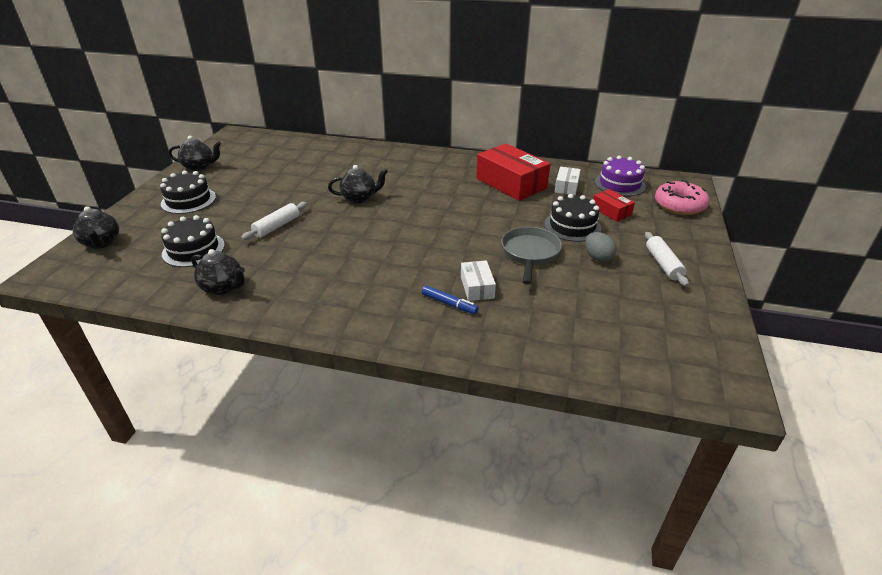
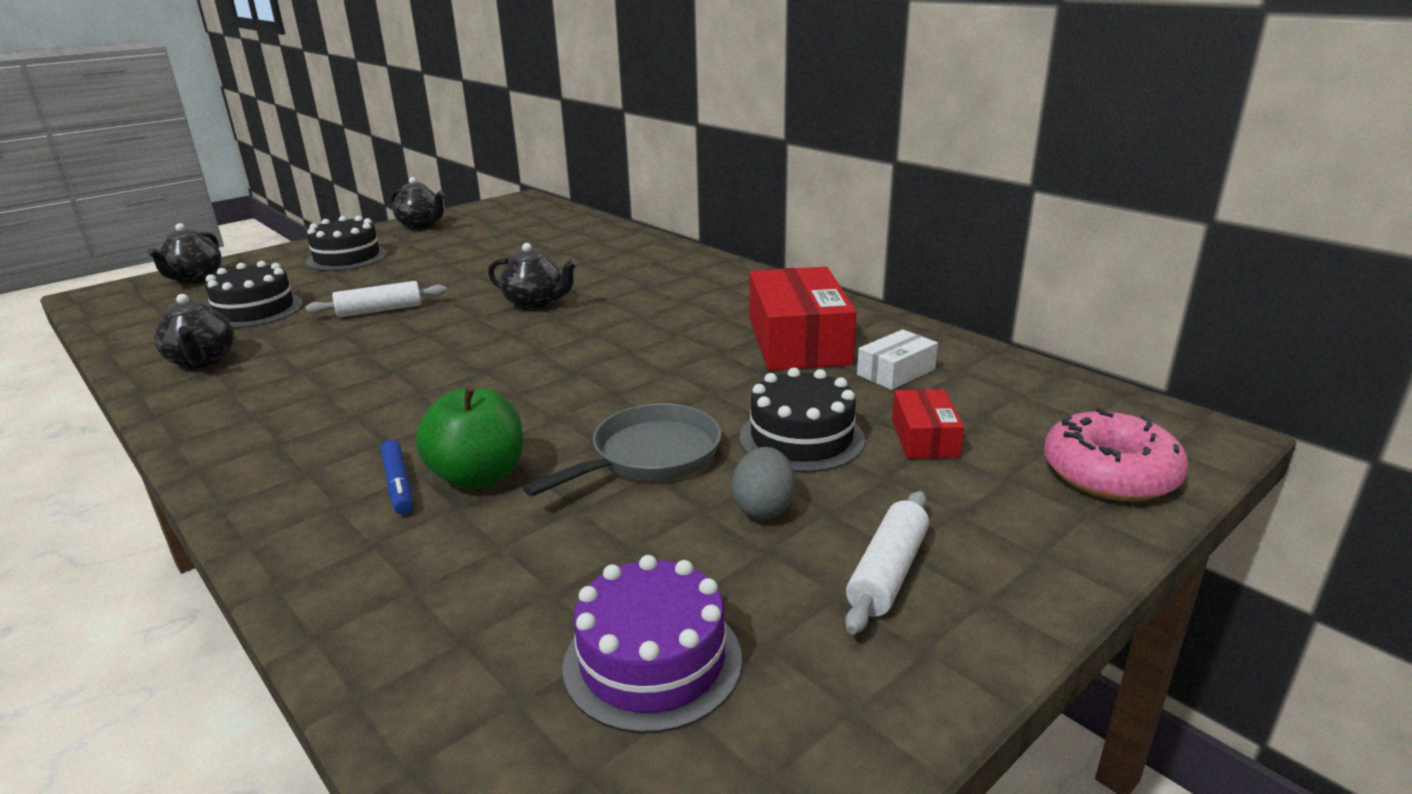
camera: 35 degrees right, 10 degrees down
white box [461,260,496,301] -> green apple [416,385,523,490]
purple cake [595,156,646,196] -> purple cake moved to [562,555,742,734]

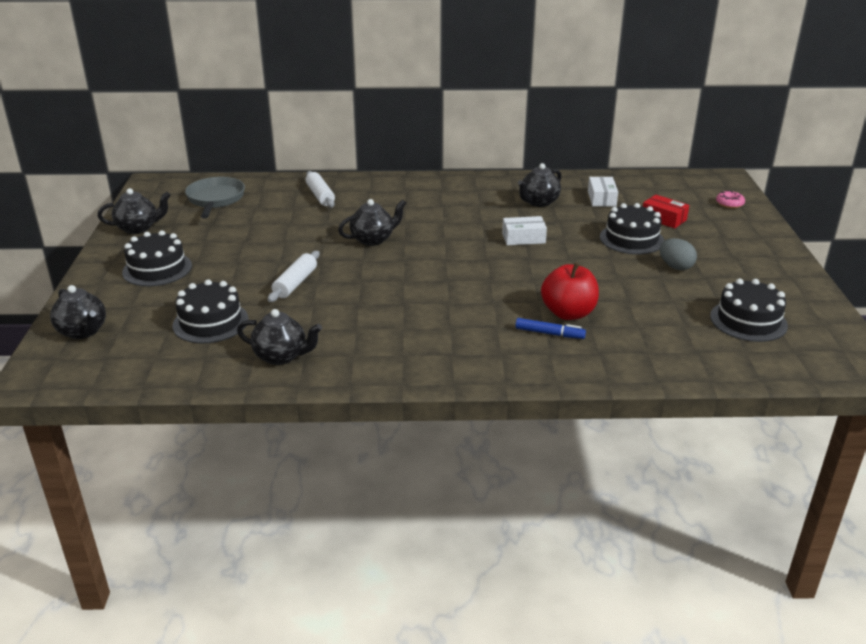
camera: 50 degrees left, 5 degrees up
green apple [416,385,523,490] -> red apple [541,262,599,320]
grey pan [523,403,721,496] -> grey pan moved to [185,177,245,218]
purple cake [562,555,742,734] -> black cake [710,279,788,342]
red box [750,267,856,370] -> black teapot [518,163,561,207]
white rolling pin [845,491,929,634] -> white rolling pin moved to [306,171,335,208]
pink donut [1044,407,1189,501] -> pink donut [716,190,745,208], size x0.49
none -> white box [502,216,547,245]

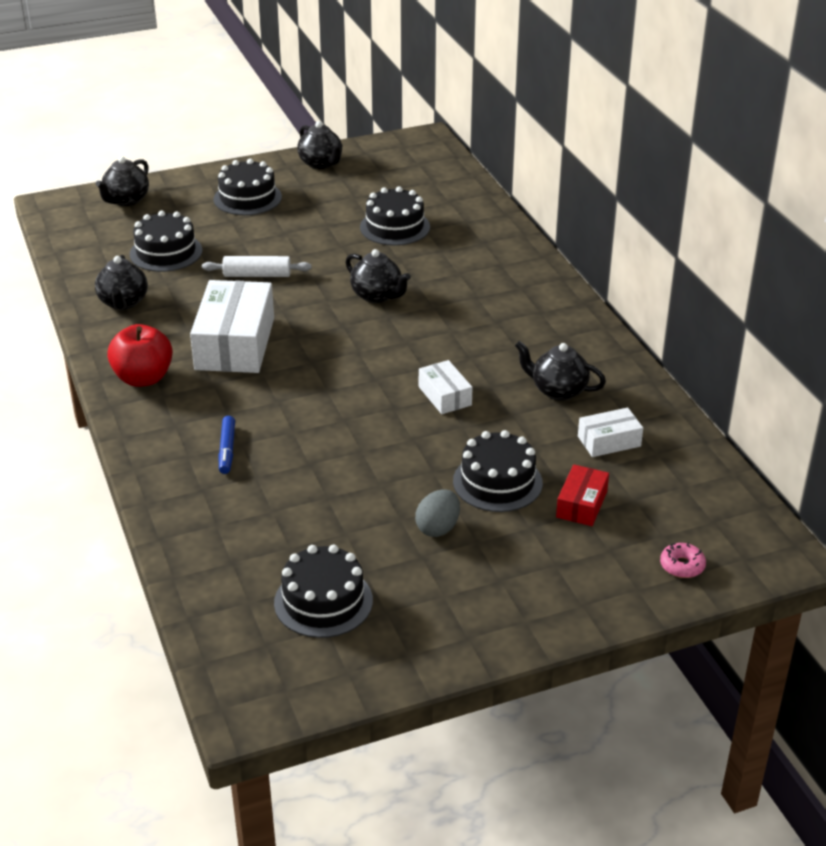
camera: 70 degrees right, 5 degrees up
grey pan [185,177,245,218] -> none
white rolling pin [306,171,335,208] -> none
red apple [541,262,599,320] -> red apple moved to [107,324,173,387]
none -> white box [190,280,274,373]
none -> black cake [360,186,430,246]

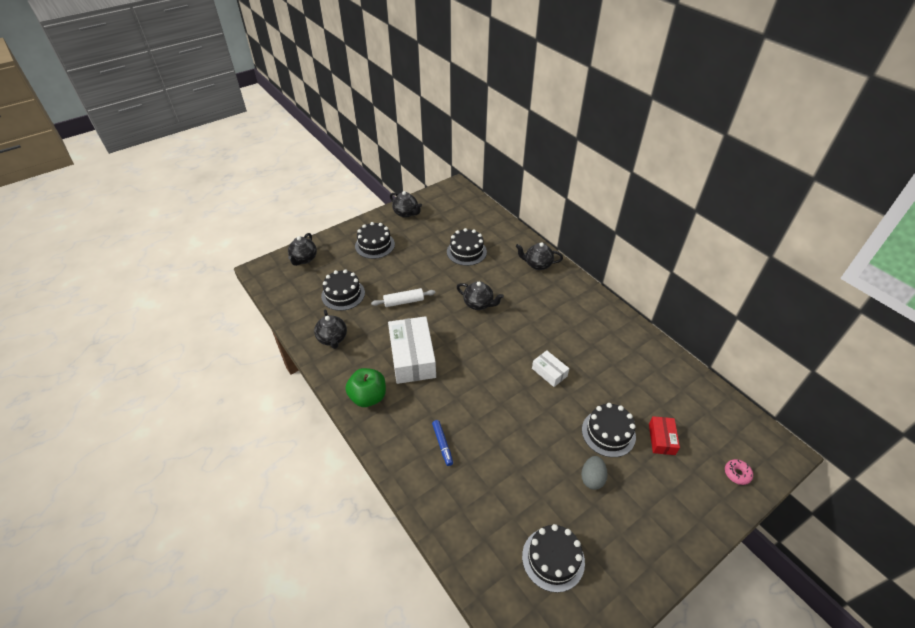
camera: 15 degrees left, 10 degrees up
red apple [107,324,173,387] -> green apple [345,368,386,407]
black teapot [515,341,606,401] -> black teapot moved to [516,242,563,270]
white box [578,407,643,457] -> none

